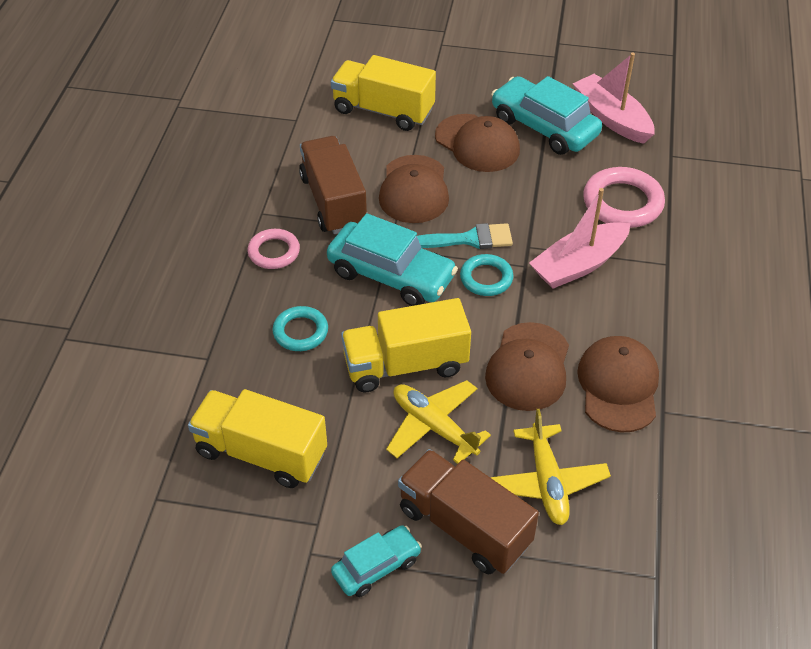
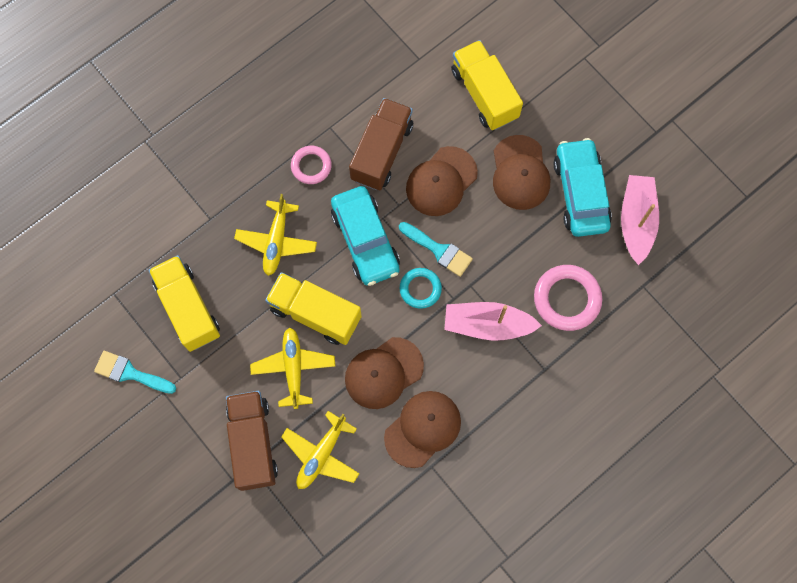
camera: 40 degrees right, 25 degrees up
turquoise ring [273,306,328,351] -> yellow plane [234,194,317,276]
turquoise car [331,525,422,597] -> none
none -> turquoise brush [94,351,176,394]

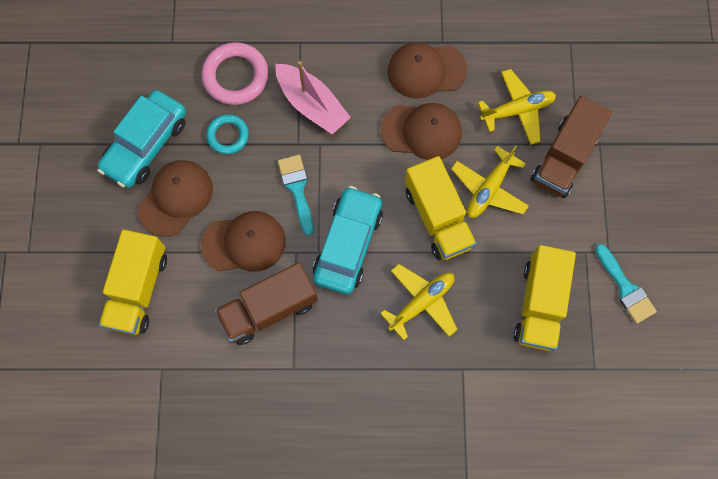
camera: 140 degrees left, 0 degrees up
pink ring [291,146,332,184] -> none
turquoise ring [399,268,442,309] -> turquoise ring moved to [206,114,249,154]
pink boat [621,175,659,265] -> none

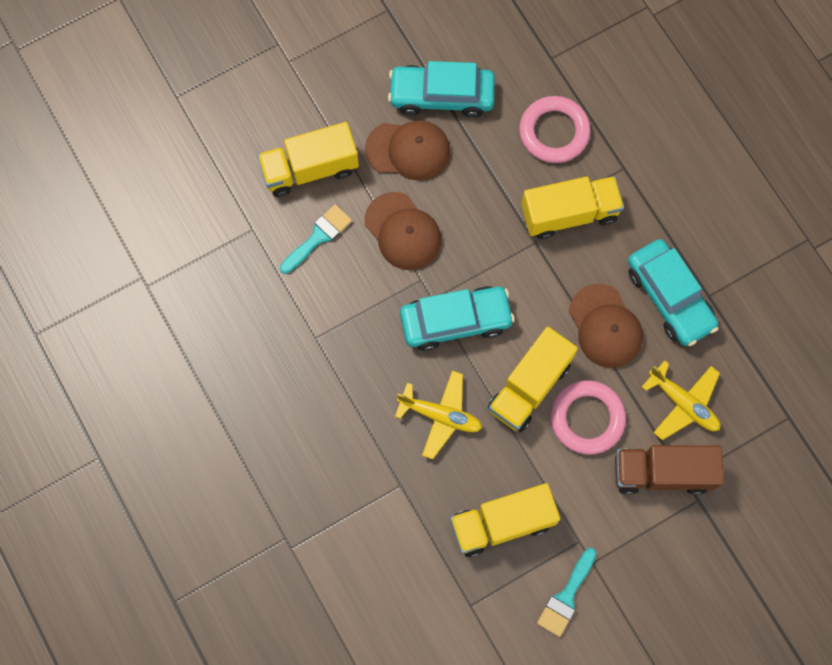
camera: 60 degrees right, 0 degrees up
turquoise ring [206,114,249,154] -> none
brown truck [214,262,318,345] -> none
pink boat [275,61,351,134] -> yellow truck [521,176,624,239]
turquoise brush [278,155,314,235] -> turquoise brush moved to [280,205,352,274]
brown cap [388,42,467,99] -> turquoise car [628,239,719,346]
yellow plane [451,145,529,218] -> pink ring [550,380,626,454]

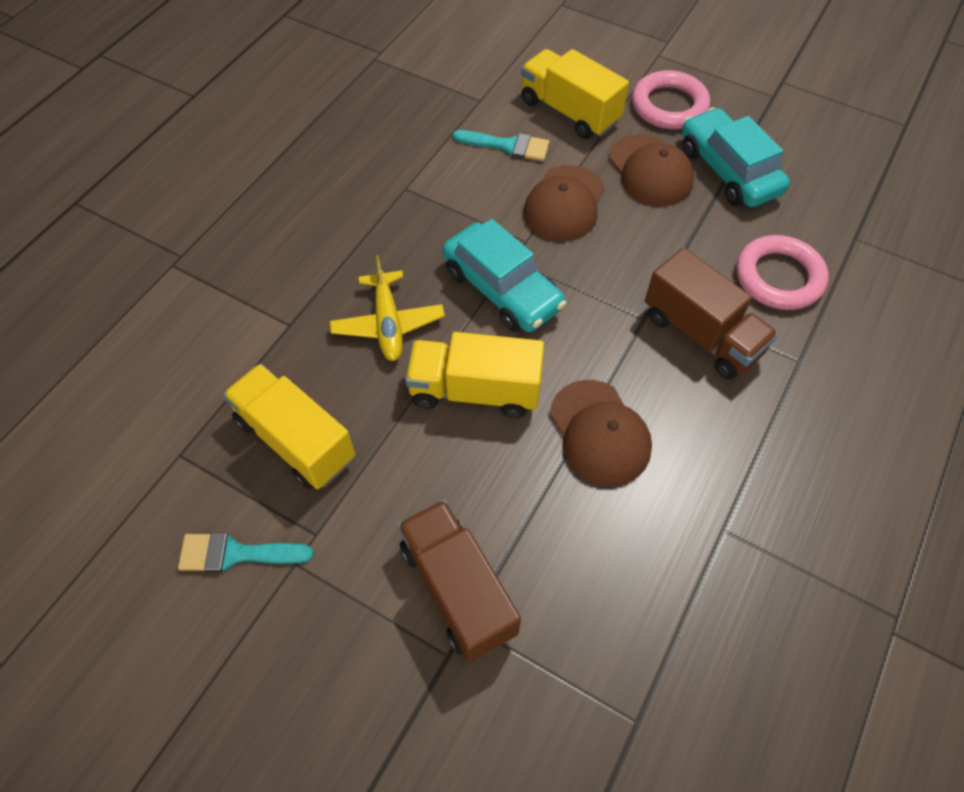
camera: 60 degrees right, 15 degrees down
yellow truck [521,176,624,239] -> brown truck [645,248,778,380]
pink ring [550,380,626,454] -> pink ring moved to [632,70,710,129]
brown cap [569,284,643,368] -> brown cap turned 60 degrees counterclockwise [550,380,652,486]
turquoise car [628,239,719,346] -> none
yellow plane [642,361,720,440] -> none

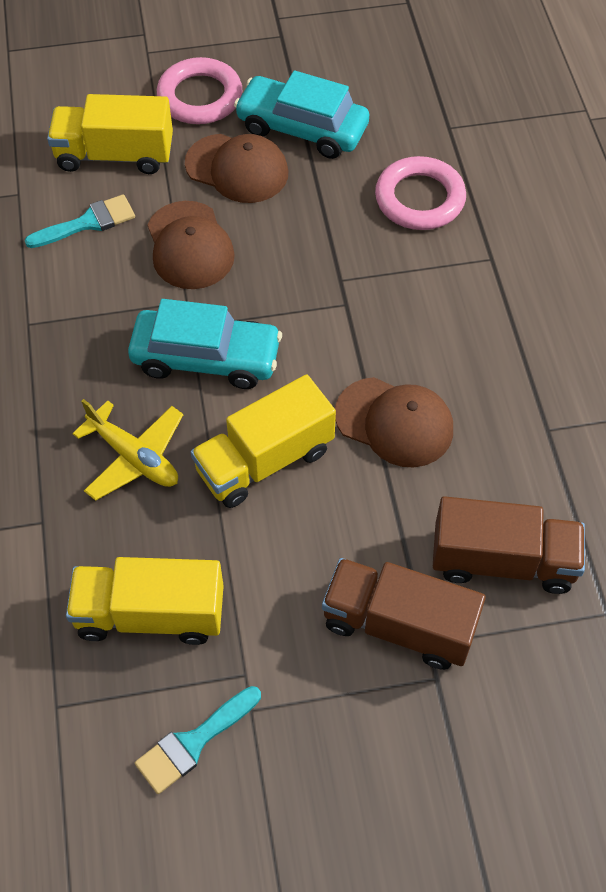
camera: 40 degrees left, 0 degrees up
brown truck [645,248,778,380] -> brown truck moved to [433,496,585,594]

